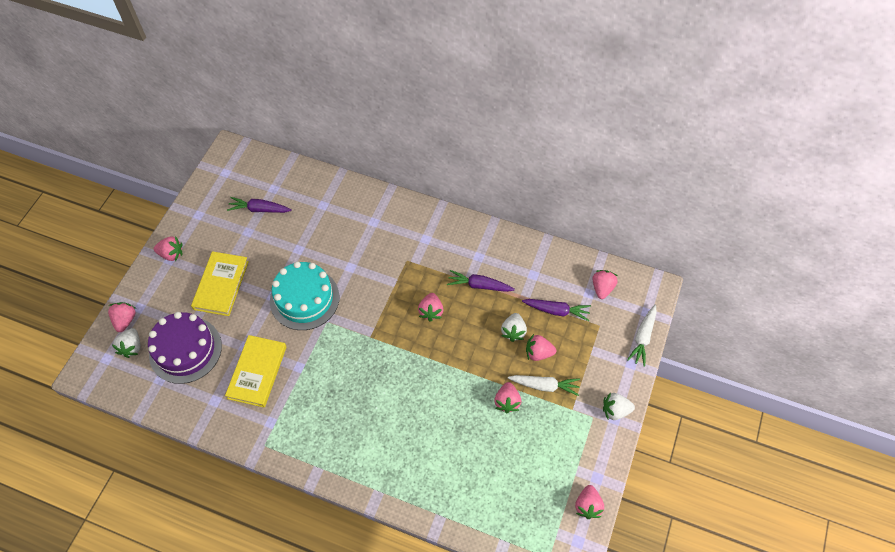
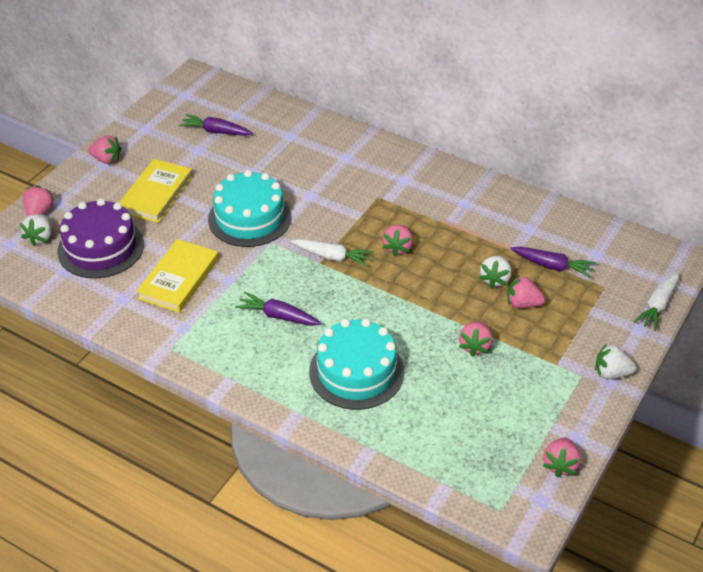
camera: 10 degrees right, 15 degrees down
purple carrot [447,270,515,292] -> purple carrot moved to [235,292,322,326]
white carrot [508,375,580,396] -> white carrot moved to [291,239,374,267]
pink strawberry [592,270,618,299] -> none
none -> turquoise cake [309,319,404,410]

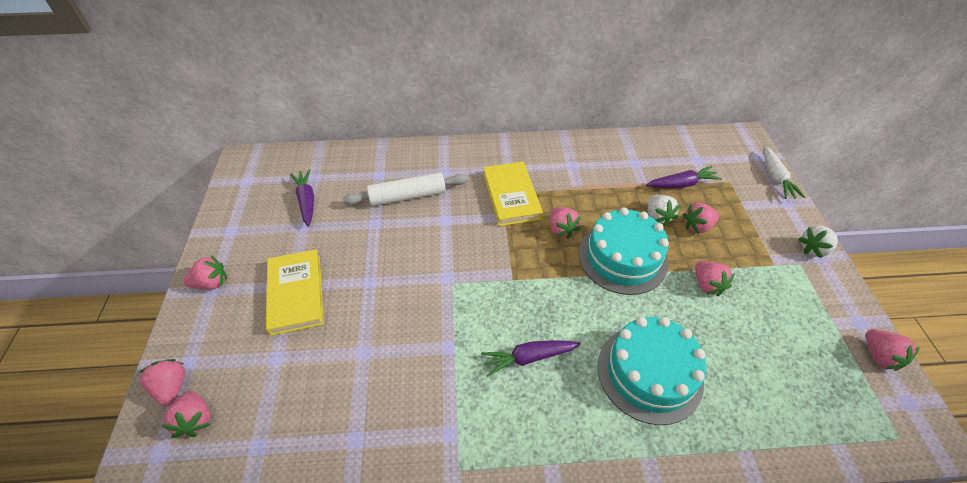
camera: 35 degrees left, 5 degrees up
white strawberry [20,214,52,246] -> pink strawberry [162,391,210,438]
purple cake [57,198,144,278] -> none
yellow book [136,239,219,313] -> yellow book moved to [483,162,543,226]
purple carrot [179,114,253,136] -> purple carrot turned 90 degrees clockwise [290,169,314,227]
turquoise cake [208,170,291,247] -> turquoise cake moved to [579,208,669,295]
white carrot [291,239,374,267] -> none
none -> white rolling pin [343,172,468,206]

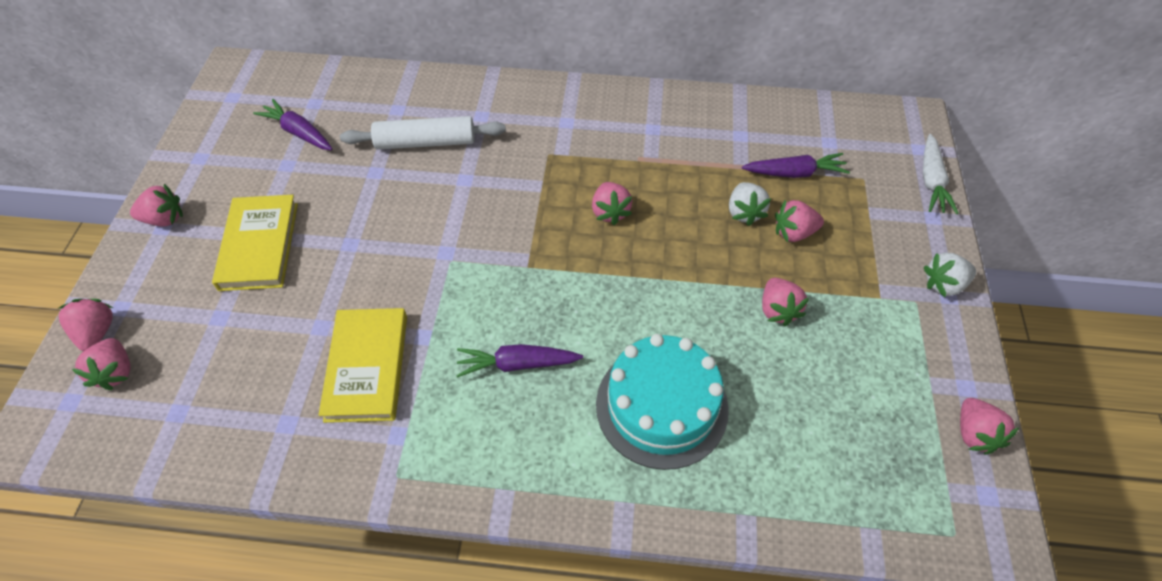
camera: 10 degrees right, 5 degrees up
purple carrot [290,169,314,227] -> purple carrot turned 45 degrees counterclockwise [253,99,333,150]
yellow book [483,162,543,226] -> yellow book moved to [319,308,407,423]
turquoise cake [579,208,669,295] -> none

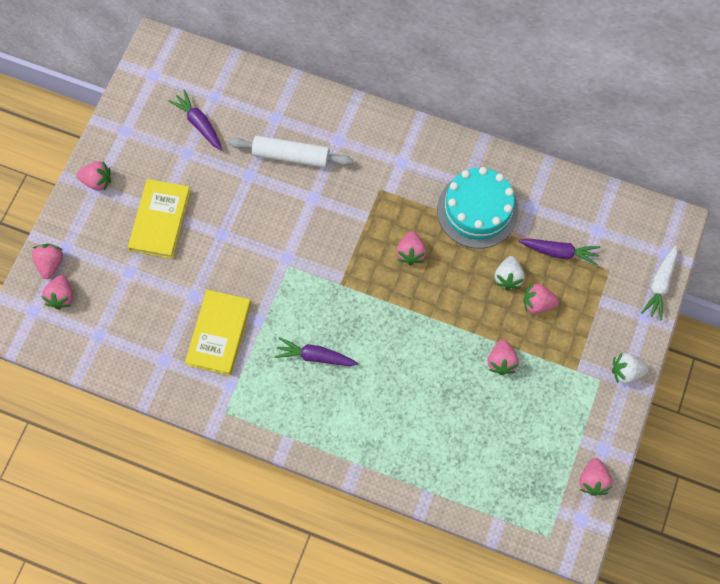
camera: 15 degrees right, 15 degrees up
turquoise cake [596,334,729,470] -> turquoise cake moved to [437,167,519,248]

